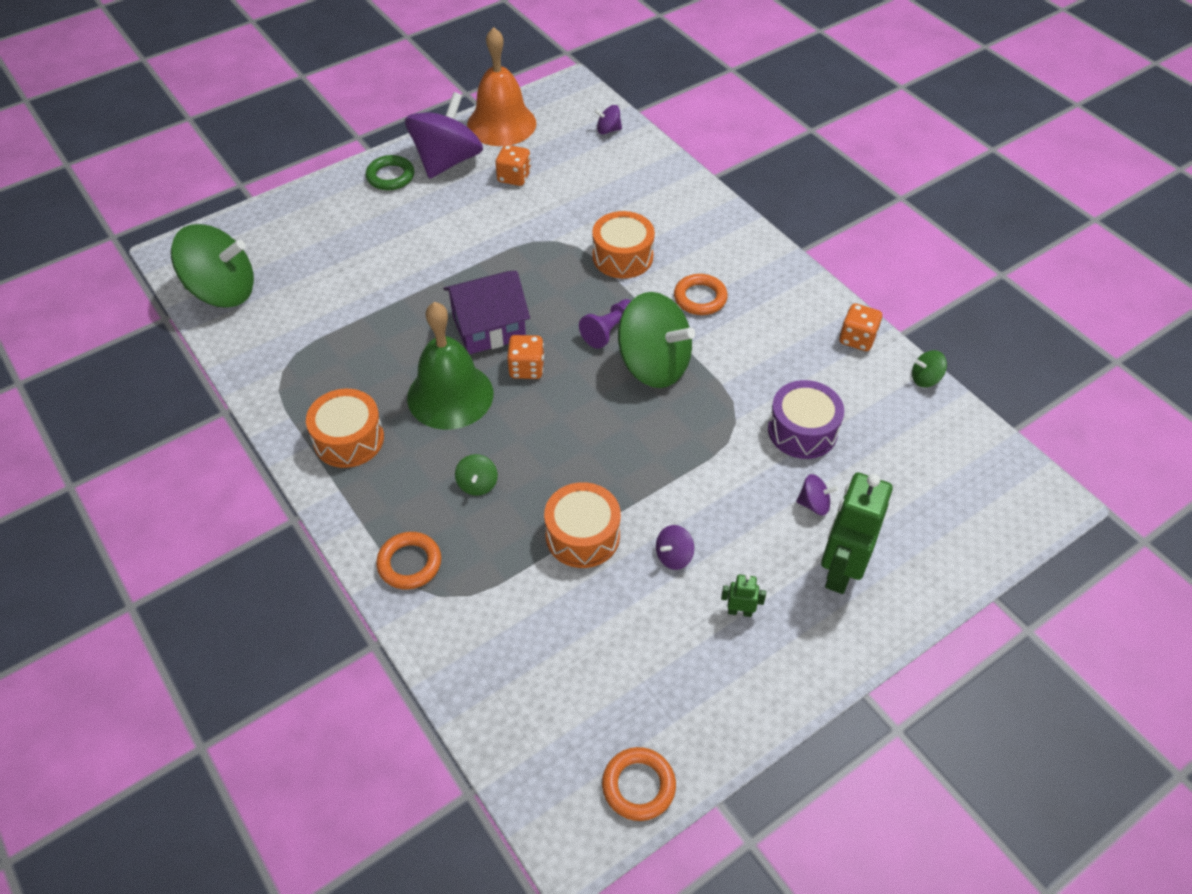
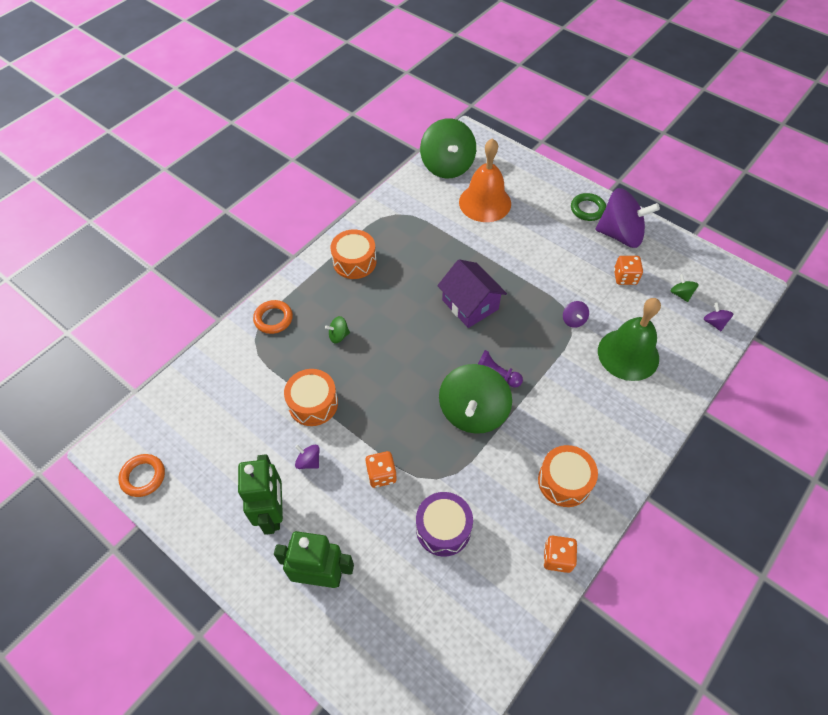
camera: 75 degrees right, 5 degrees up
green bell [407,302,493,430] -> green bell moved to [598,298,661,381]
orange bell [467,27,536,146] -> orange bell moved to [459,138,511,222]
orange dice [507,335,544,379] -> orange dice moved to [365,451,397,488]
orange drum [592,211,655,279] -> orange drum moved to [538,445,598,507]
orange ring [674,274,728,315] -> none
green robot [721,574,766,617] -> green robot [238,454,283,535], size x2.32
purple spinning top [796,474,838,516] -> purple spinning top moved to [563,301,589,328]
green spinning top [912,350,947,387] -> green spinning top moved to [671,274,699,302]

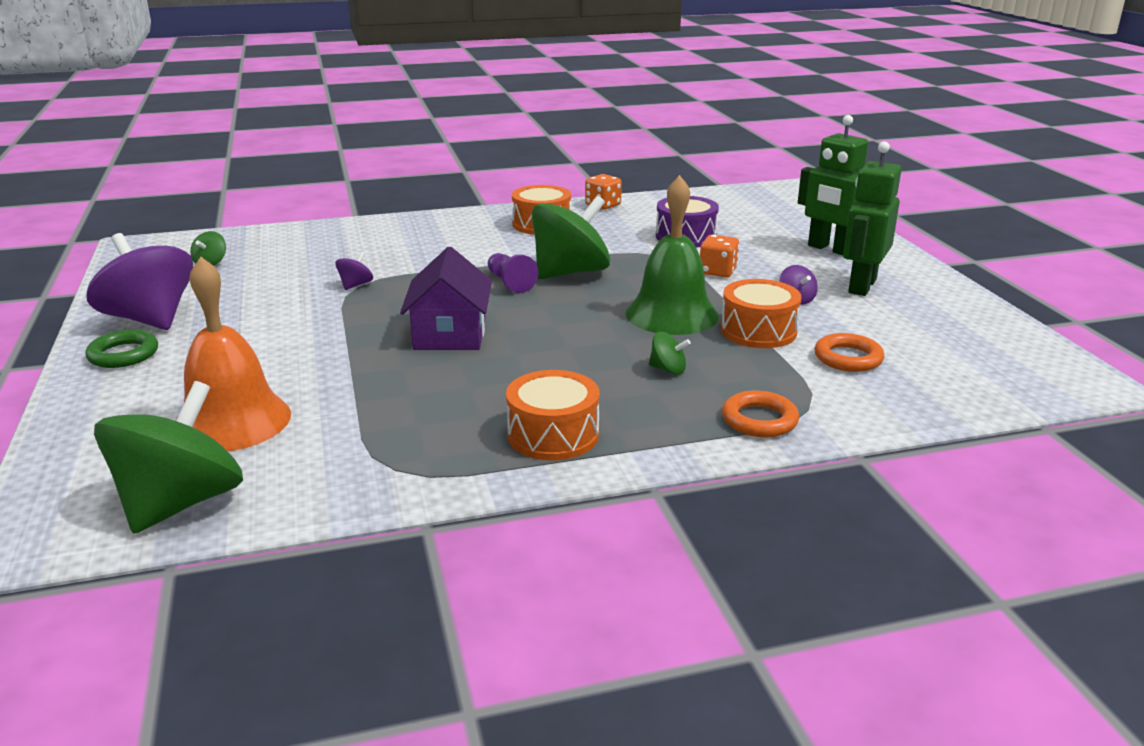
camera: 145 degrees left, 30 degrees down
orange ring [118,454,165,497] -> orange ring moved to [814,333,885,372]
green bell [598,298,661,381] -> green bell moved to [626,175,719,335]
orange dice [614,256,643,285] -> none
purple spinning top [704,302,733,331] -> none

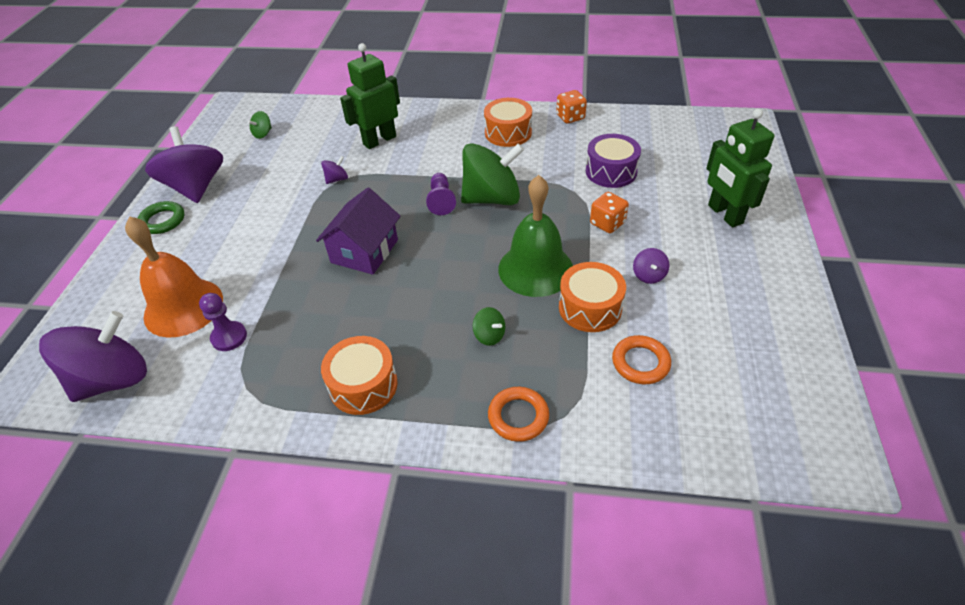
camera: 25 degrees right, 20 degrees up
green spinning top [94,381,243,534] -> purple spinning top [39,311,147,402]
green robot [843,141,902,296] -> green robot moved to [340,43,400,149]
none -> purple pawn [199,293,247,351]

